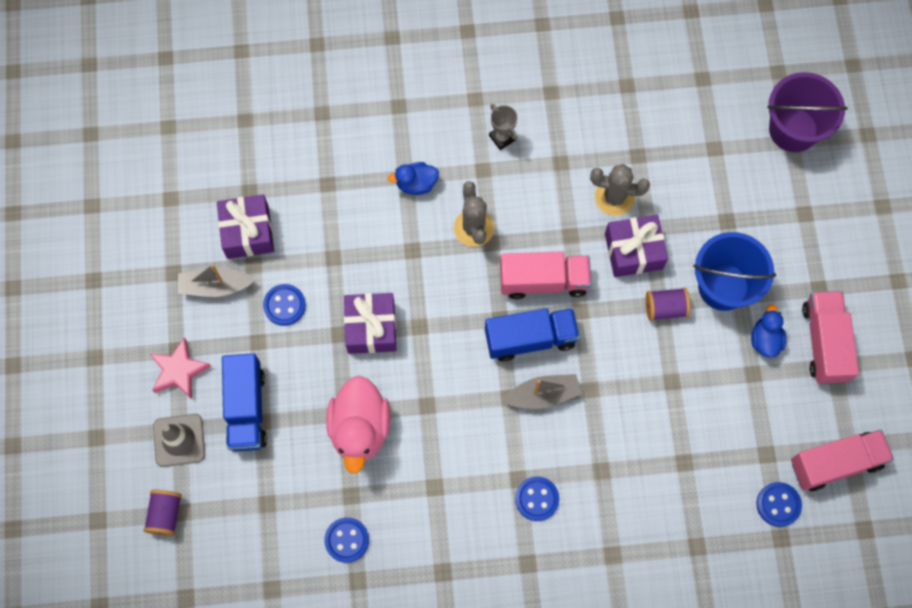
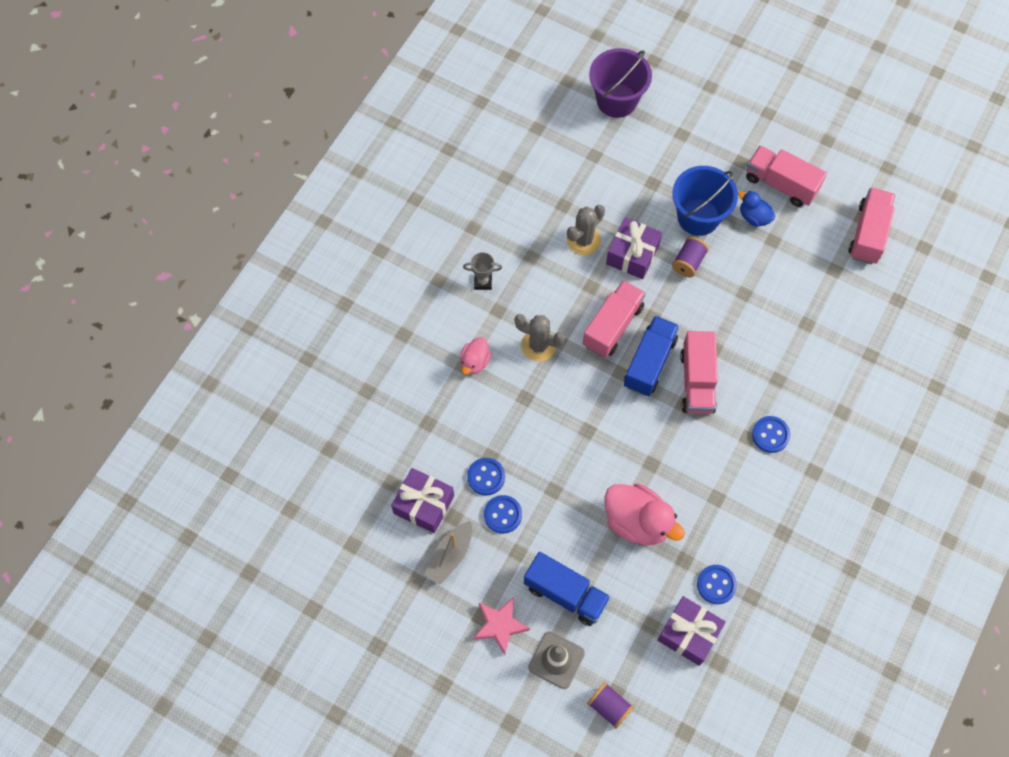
camera: 55 degrees left, 5 degrees down
purple gift [344,293,396,354] -> purple gift moved to [658,596,726,666]
blue duck [388,162,439,195] -> pink duck [460,337,491,374]
grey boat [502,374,581,409] -> pink truck [680,331,718,414]
blue button [756,482,802,527] -> blue button moved to [467,458,505,495]

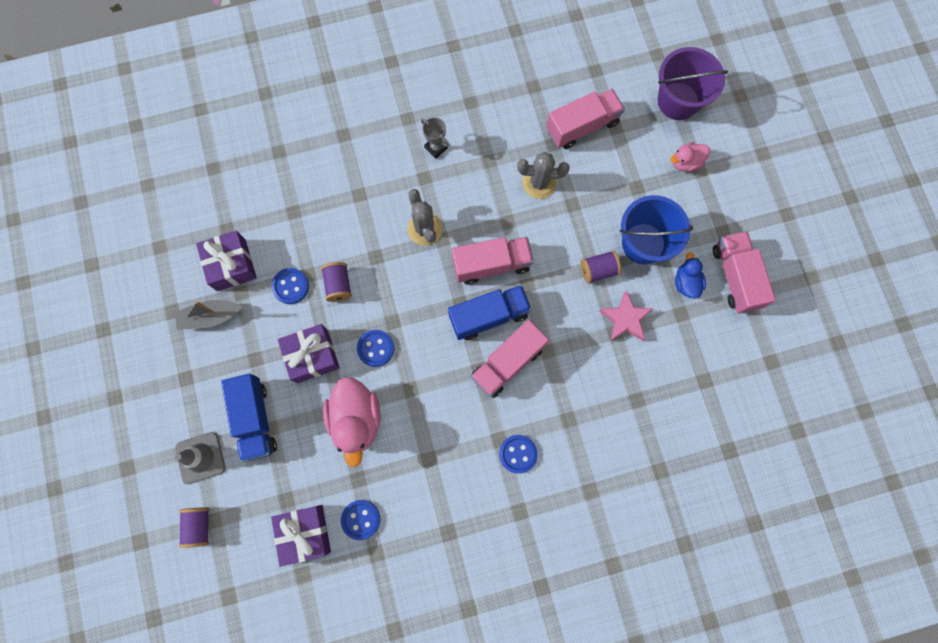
camera: 45 degrees right, 10 degrees up
pink duck [460,337,491,374] -> pink duck moved to [670,142,710,172]
pink star [473,597,530,655] -> pink star moved to [599,290,654,341]
blue button [484,495,522,533] -> blue button moved to [357,330,394,367]
purple gift [606,217,662,279] -> purple gift moved to [278,324,340,383]
pink truck [848,187,895,264] -> pink truck moved to [546,89,625,149]
none -> purple spool [321,262,352,302]

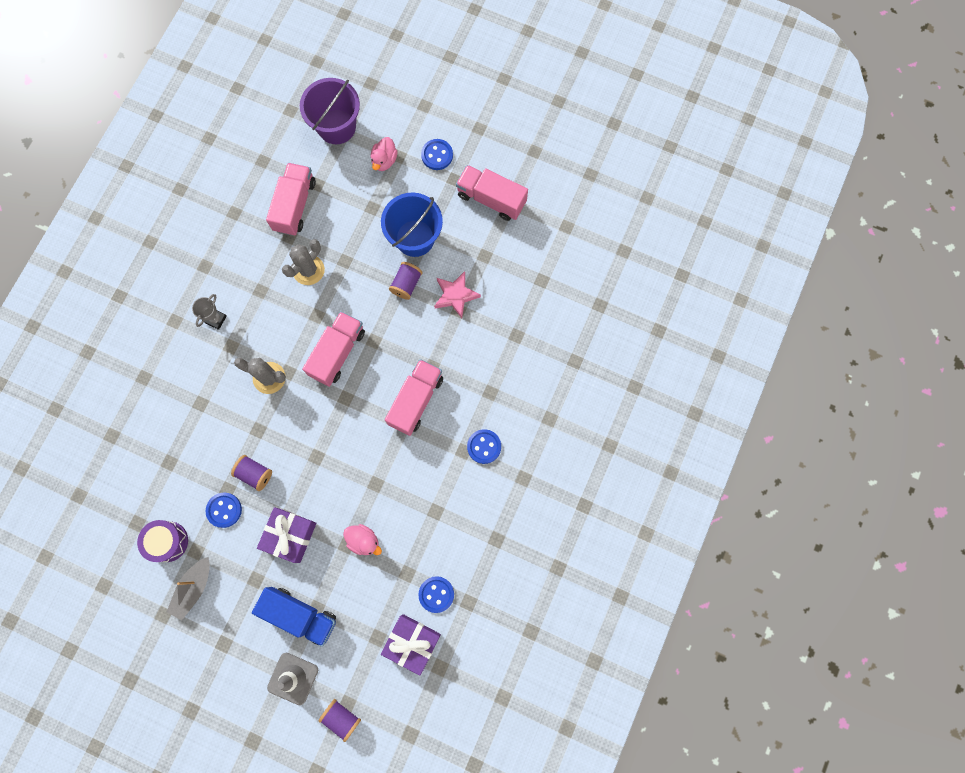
camera: 50 degrees left, 0 degrees up
purple gift [196,230,257,291] -> purple drum [137,520,188,562]
pink duck [323,377,381,467] -> pink duck [343,524,382,555], size x0.55
blue button [357,330,394,367] -> blue button moved to [421,139,453,170]
grey trophy [421,117,449,158] -> grey trophy turned 60 degrees counterclockwise [192,294,227,330]
blue truck [448,285,532,340] -> none
pink truck [471,320,549,398] -> pink truck turned 150 degrees counterclockwise [385,359,443,436]
blue duck [675,252,706,298] -> none

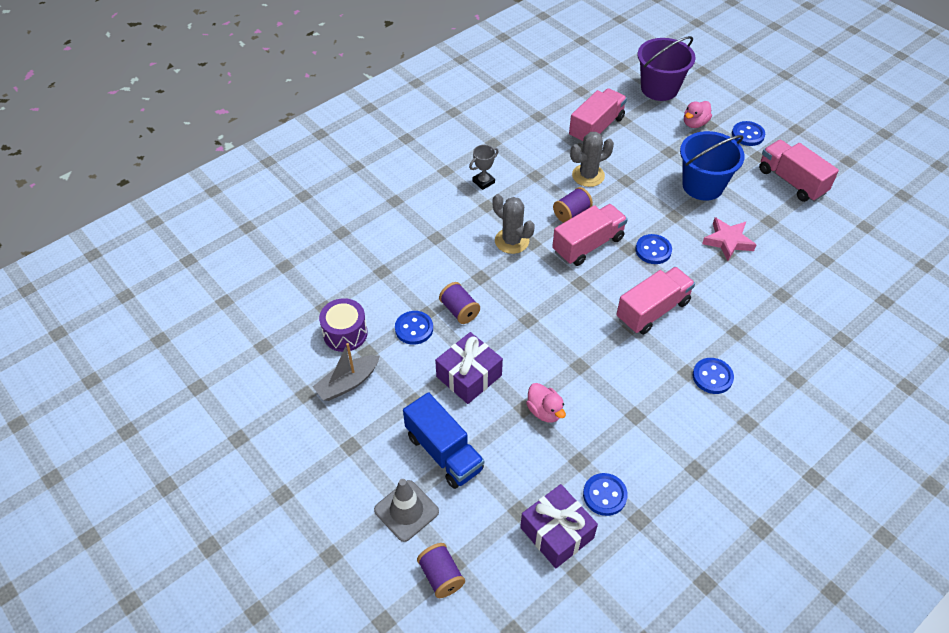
camera: 25 degrees right, 25 degrees down
purple spool [389,262,422,300] -> purple spool moved to [553,187,593,223]
none -> blue button [636,234,672,264]

